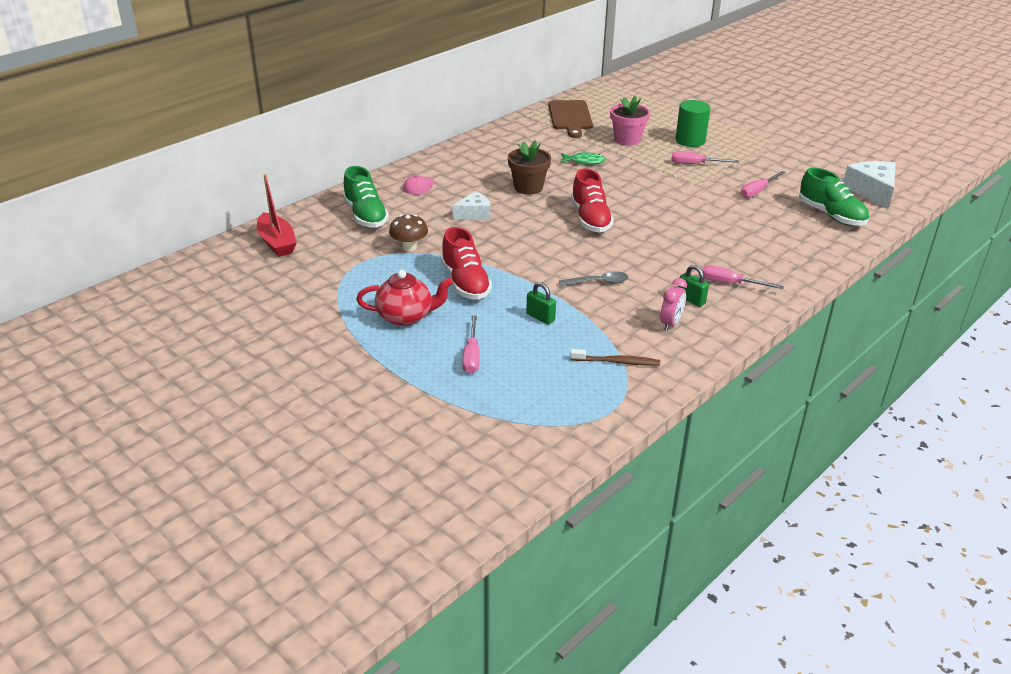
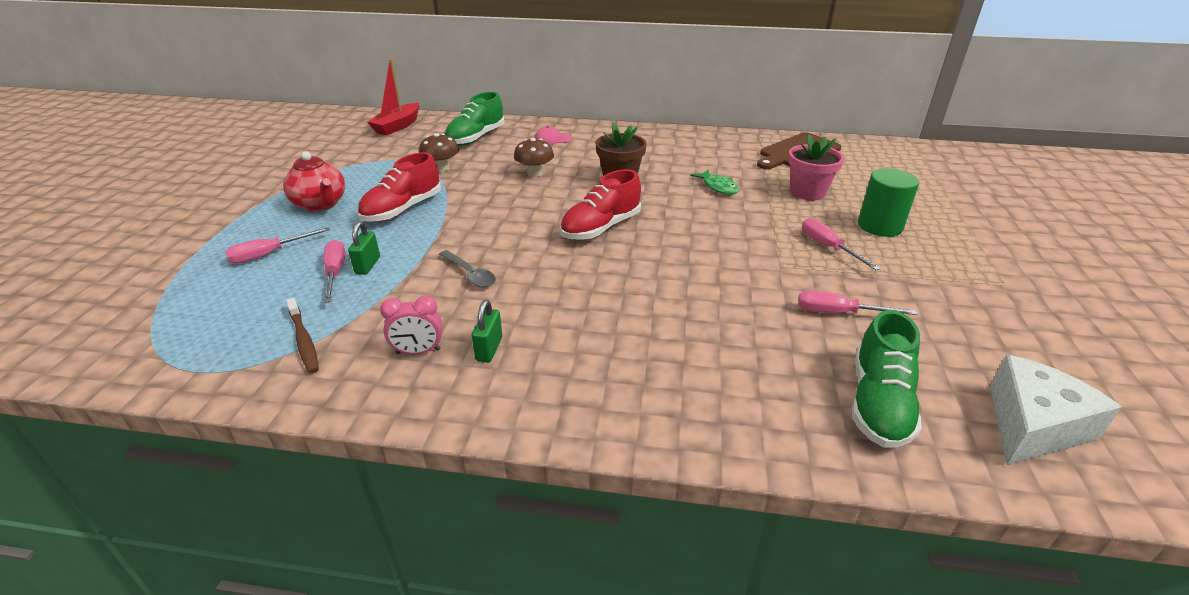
camera: 55 degrees right, 0 degrees up
white cheese [452,191,491,219] -> brown mushroom [514,138,554,177]
pink screwdriver [702,265,784,289] -> pink screwdriver moved to [323,240,345,303]

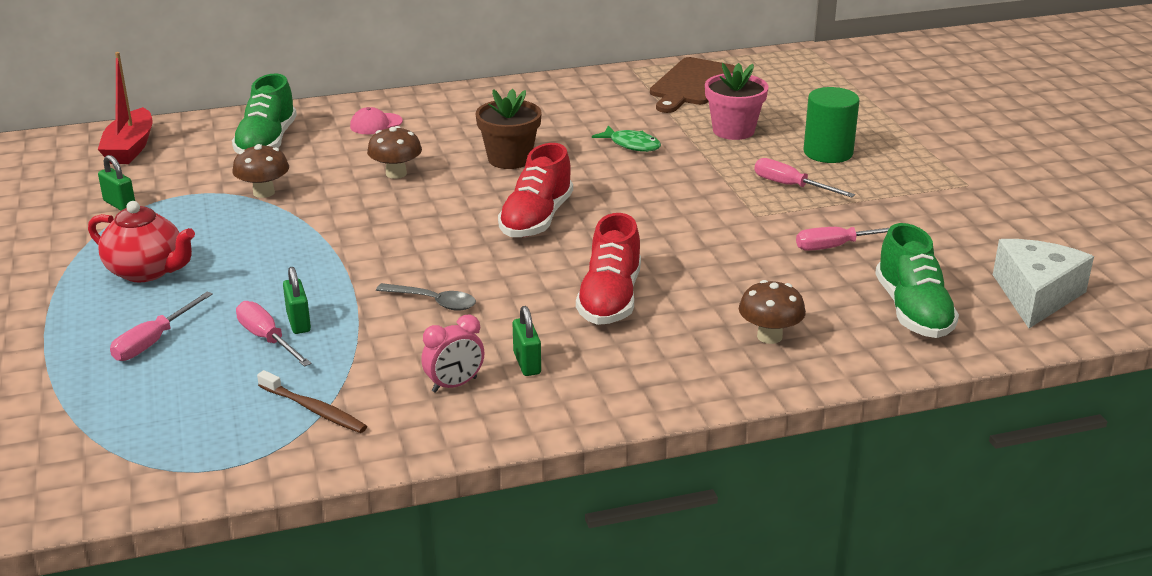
camera: 25 degrees left, 5 degrees down
red shoe [357,152,441,222] -> red shoe moved to [576,213,641,325]
none -> green padlock [98,155,135,211]
none -> brown mushroom [739,280,806,344]

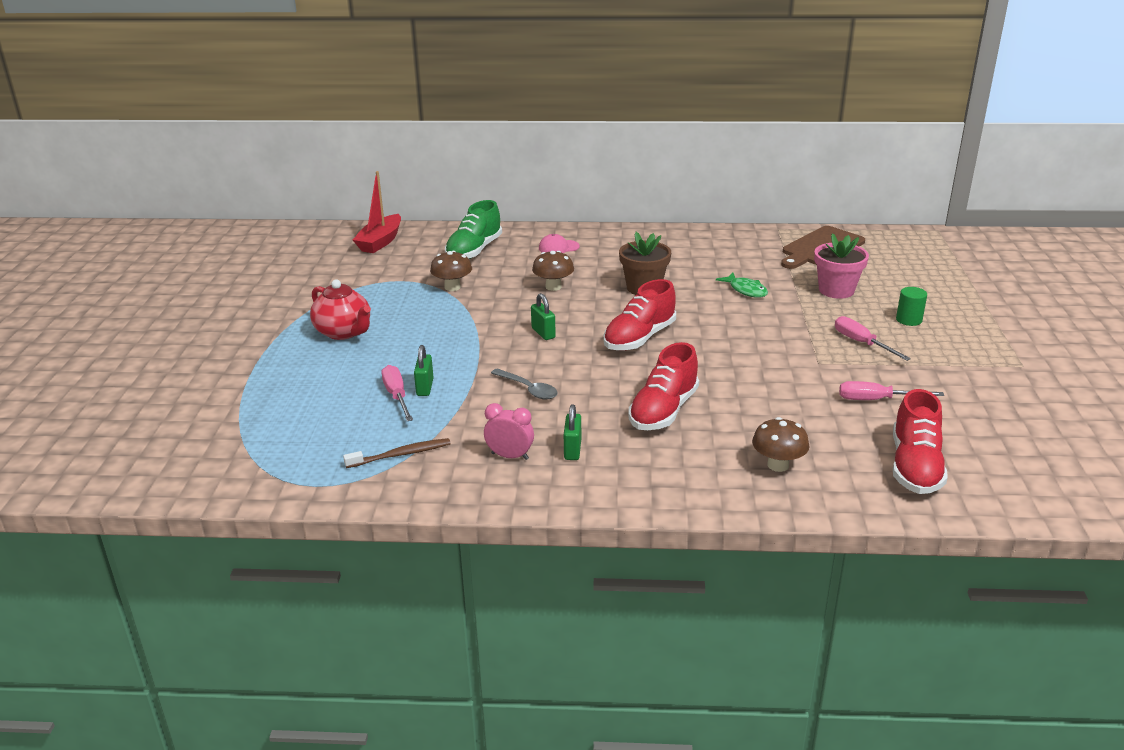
camera: 20 degrees right, 0 degrees up
green padlock [98,155,135,211] -> green padlock moved to [531,293,556,340]
pink screwdriver [110,291,213,361] -> none
brown toothbrush [257,370,367,433] -> brown toothbrush turned 75 degrees counterclockwise [343,438,451,468]
pink clock [421,314,485,393] -> pink clock turned 150 degrees counterclockwise [484,403,534,460]
green cylinder [803,87,860,163] -> green cylinder [896,287,927,326], size x0.60
green shoe [875,223,959,338] -> red shoe [893,389,948,494]
white cheese [993,239,1094,328] -> none

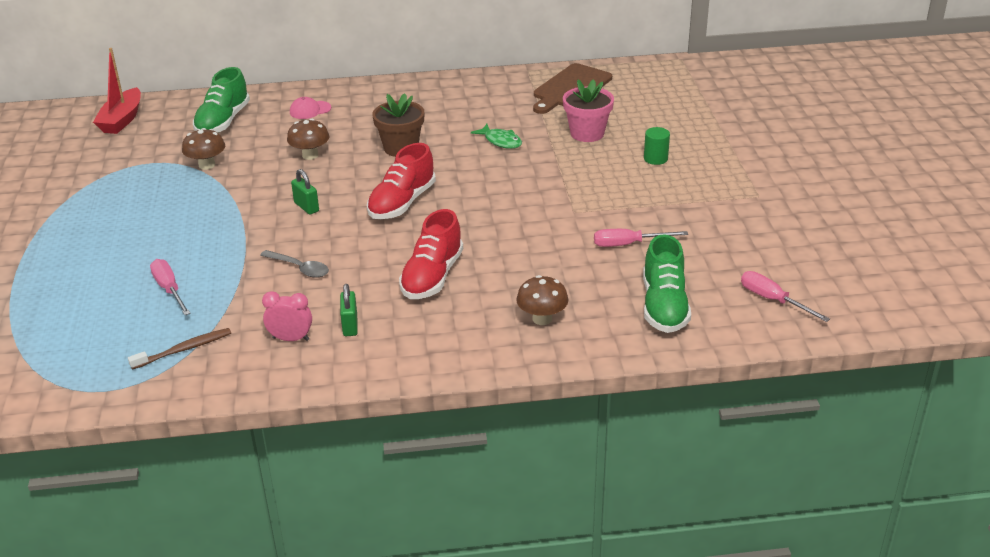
camera: 10 degrees left, 5 degrees up
red teapot [310,280,371,340] -> none
green padlock [414,345,434,396] -> none
pink screwdriver [835,316,911,361] -> pink screwdriver moved to [741,271,830,322]
red shoe [893,389,948,494] -> green shoe [643,234,691,333]

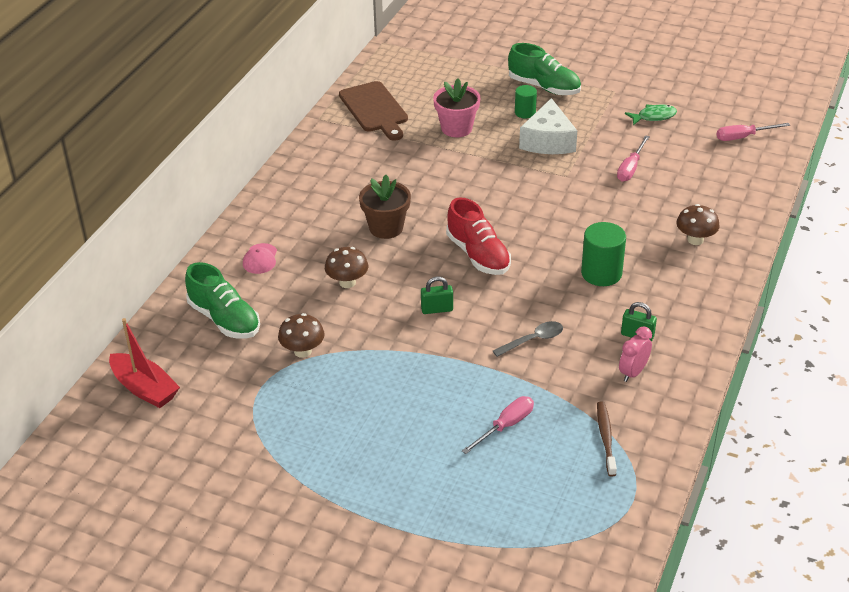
camera: 60 degrees left, 5 degrees up
pink screwdriver [150,259,191,315] -> pink screwdriver turned 135 degrees clockwise [462,396,534,454]
red shoe [399,209,463,299] -> green cylinder [581,222,626,286]
green fish [471,124,522,149] -> green fish moved to [625,104,677,125]
green shoe [643,234,691,333] -> green shoe moved to [508,43,581,95]
none -> white cheese [519,98,577,154]

